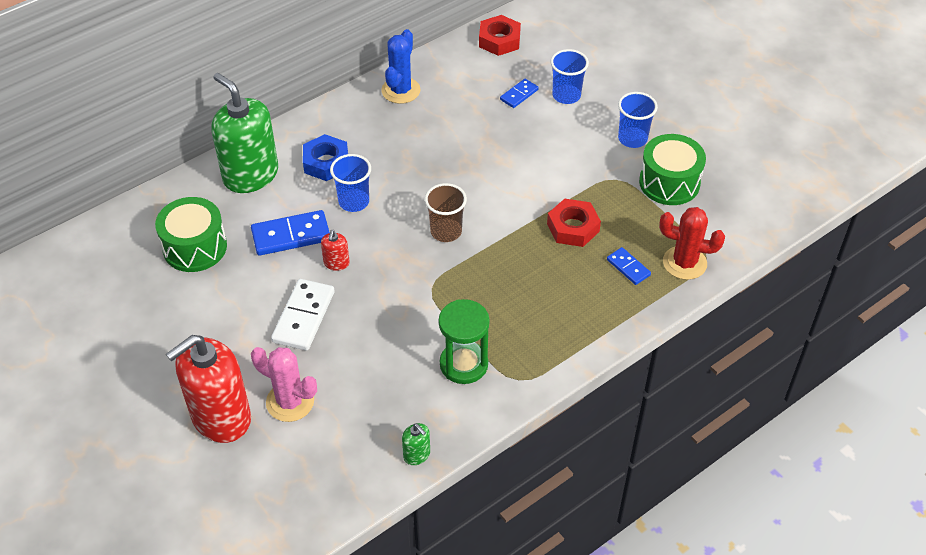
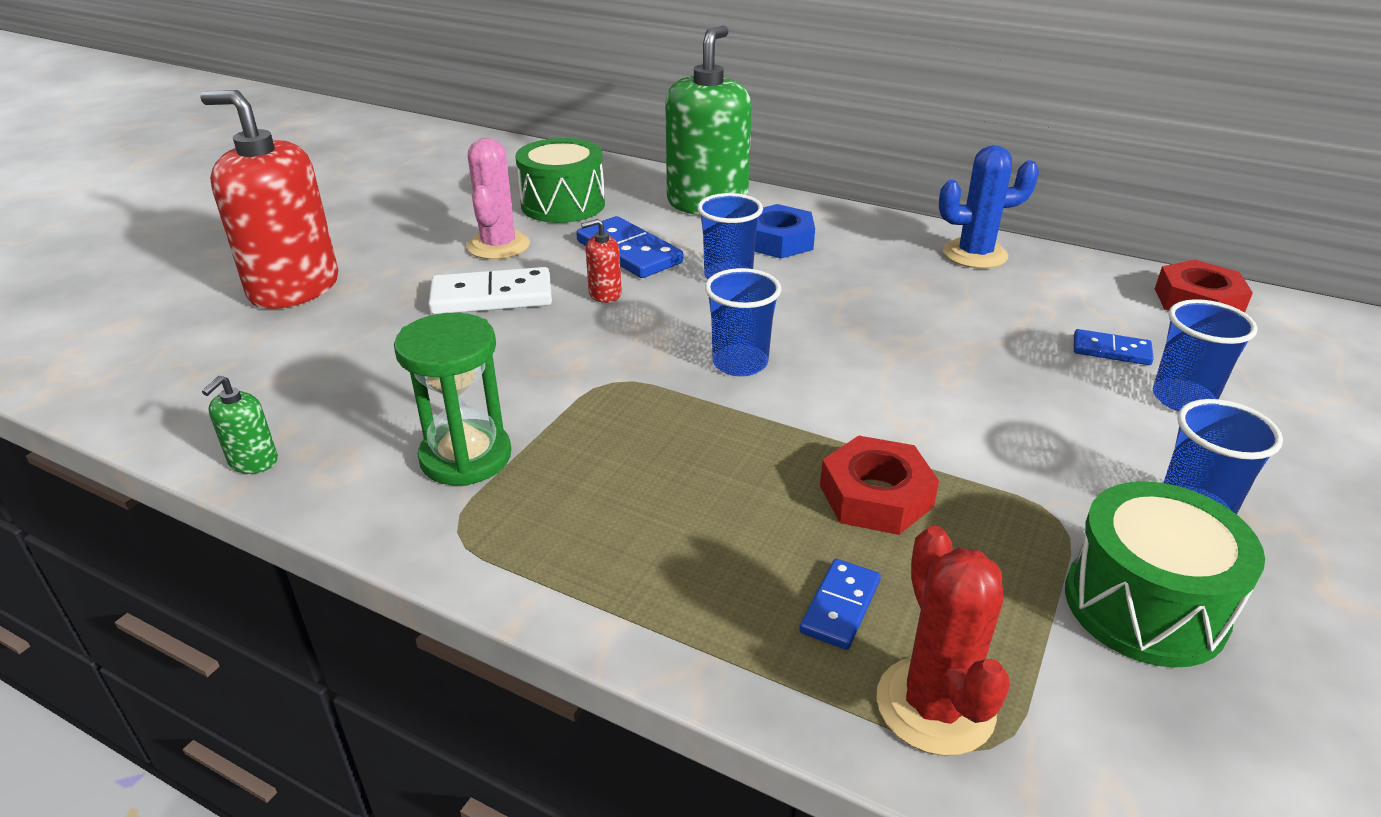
camera: 65 degrees right, 15 degrees down
pink cactus [251,347,317,422] -> pink cactus moved to [467,138,530,260]
brown cup [425,183,467,242] -> blue cup [705,268,781,376]

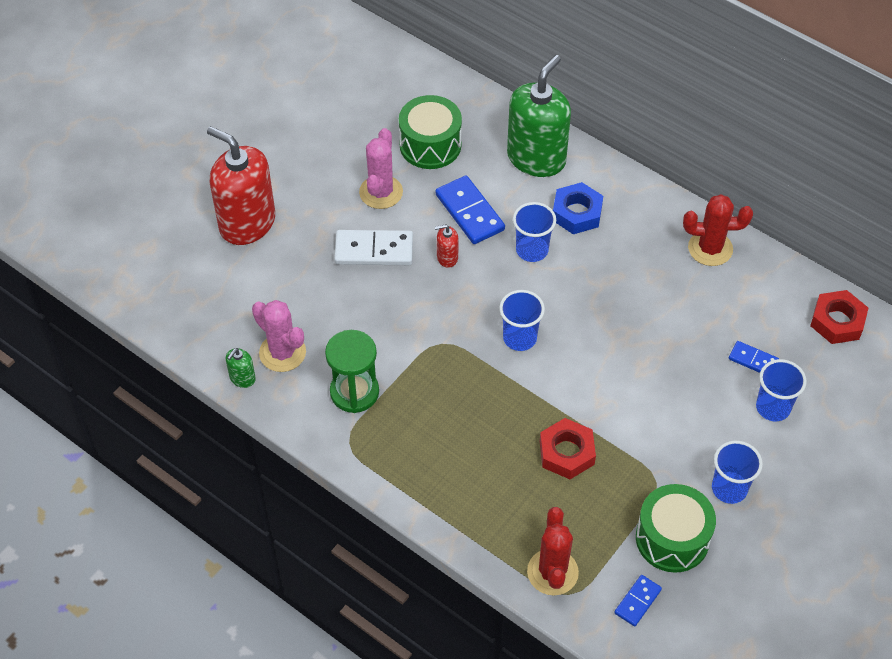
camera: 10 degrees right, 20 degrees up
blue domino [800,559,881,650] -> blue domino moved to [614,575,662,626]
blue cactus [939,145,1039,269] -> red cactus [683,194,753,266]
none -> pink cactus [252,300,306,372]

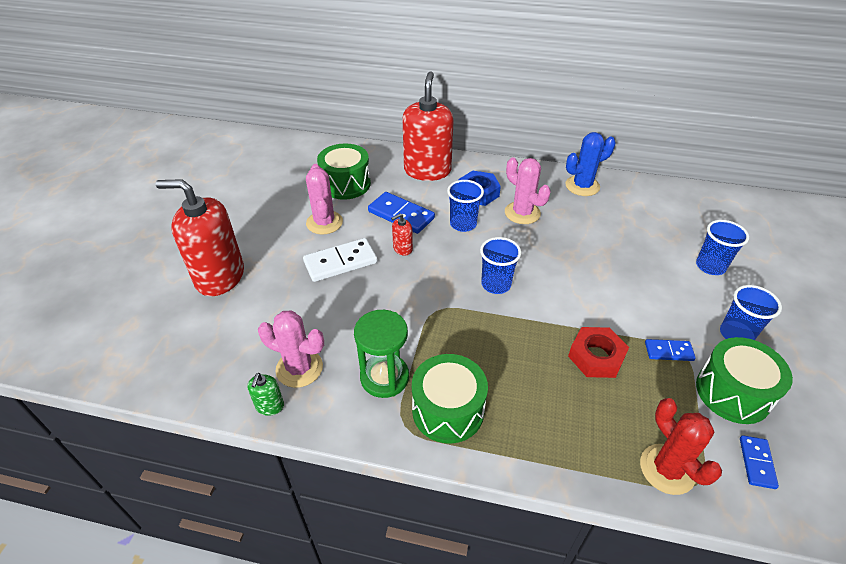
camera: 25 degrees left, 10 degrees down
green soap dispenser [507,55,571,177] -> red soap dispenser [403,72,454,181]
red cactus [683,194,753,266] -> blue cactus [565,132,615,196]
blue domino [729,341,779,373] -> blue domino moved to [645,339,696,361]
red nut [810,290,868,344] -> none
none -> green drum [412,354,488,444]
none -> pink cactus [505,157,551,224]

